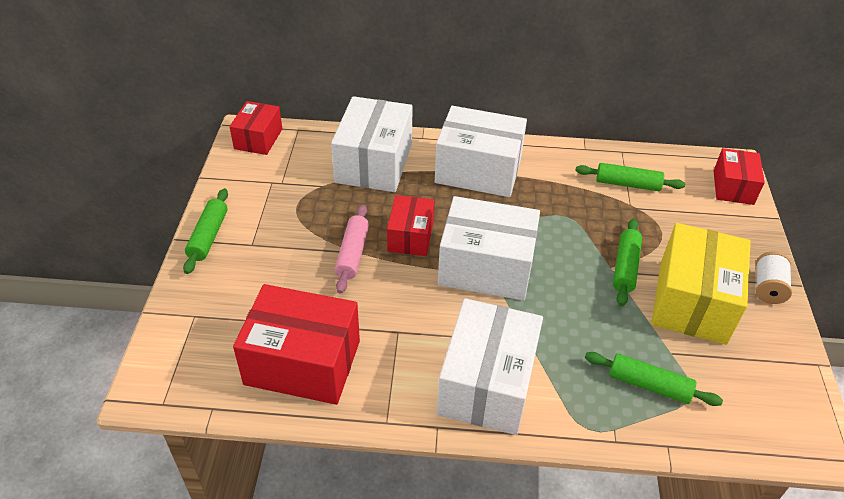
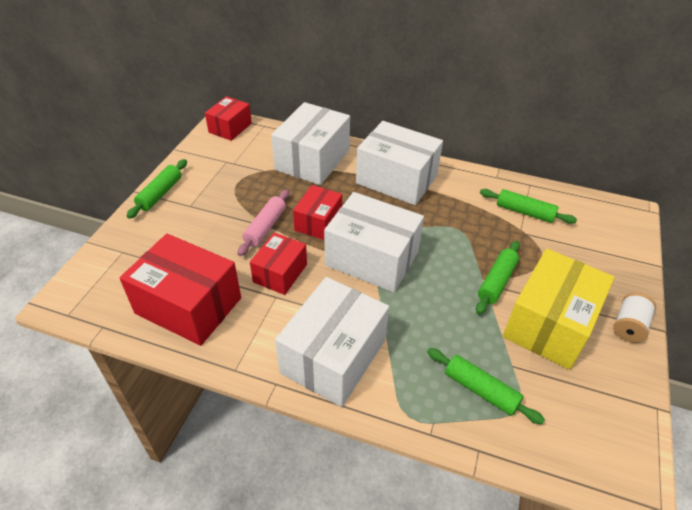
camera: 15 degrees right, 0 degrees up
red box [713,148,765,205] -> red box moved to [250,232,307,295]

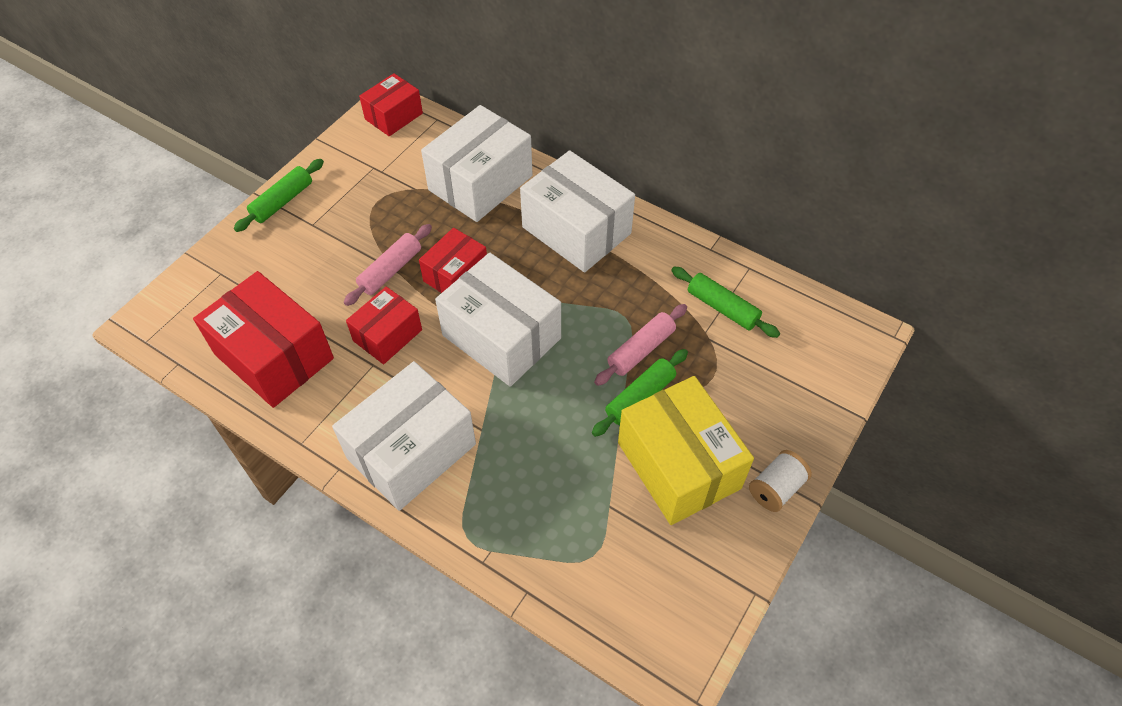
camera: 15 degrees right, 10 degrees up
green rolling pin [427,348,545,424] -> none
yellow box [503,248,615,370] -> yellow box turned 75 degrees counterclockwise [618,376,754,525]
none -> pink rolling pin [594,304,687,386]

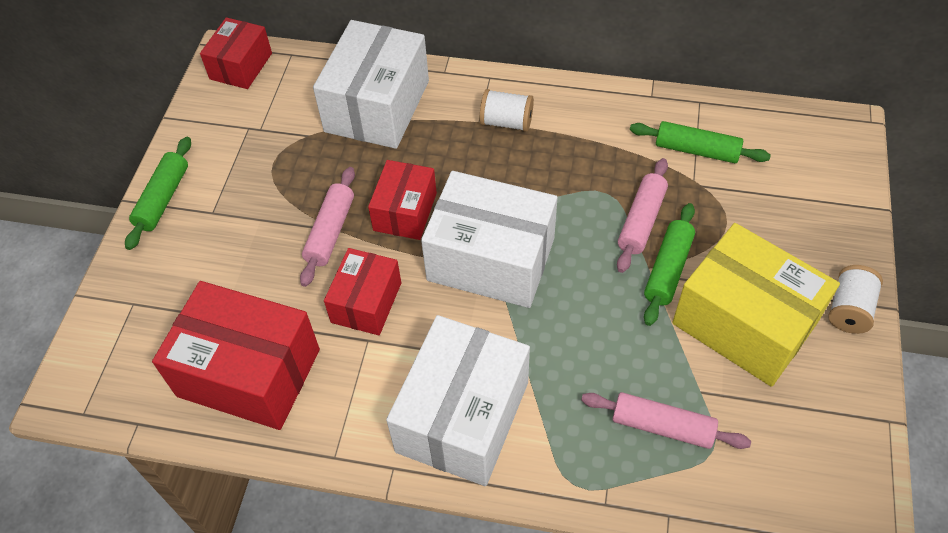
camera: 20 degrees left, 0 degrees up
white box [520,150,635,273] -> white spool [480,89,534,132]
none -> pink rolling pin [581,392,751,449]

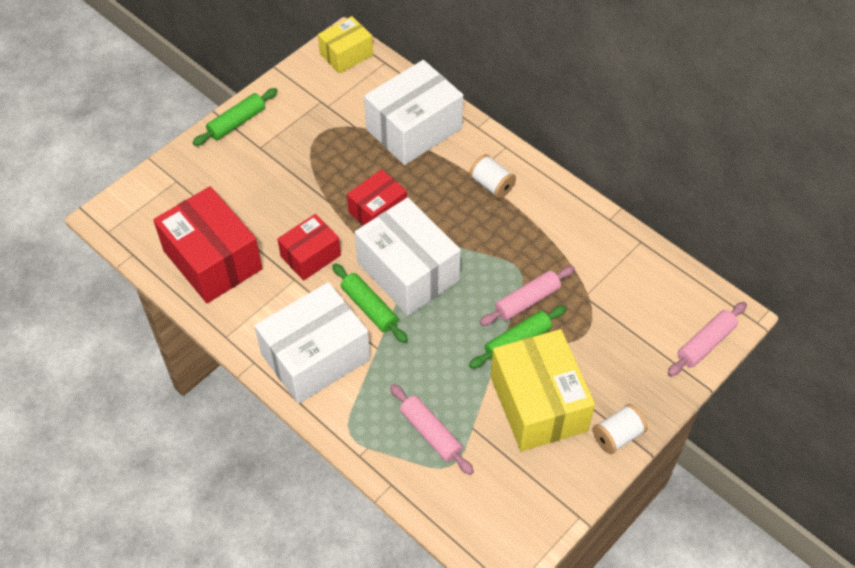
camera: 30 degrees right, 0 degrees up
red box [200,17,272,89] -> yellow box [318,16,373,74]
pink rolling pin [300,167,355,287] -> pink rolling pin moved to [668,302,747,376]
green rolling pin [630,121,771,163] -> green rolling pin moved to [332,263,408,343]

